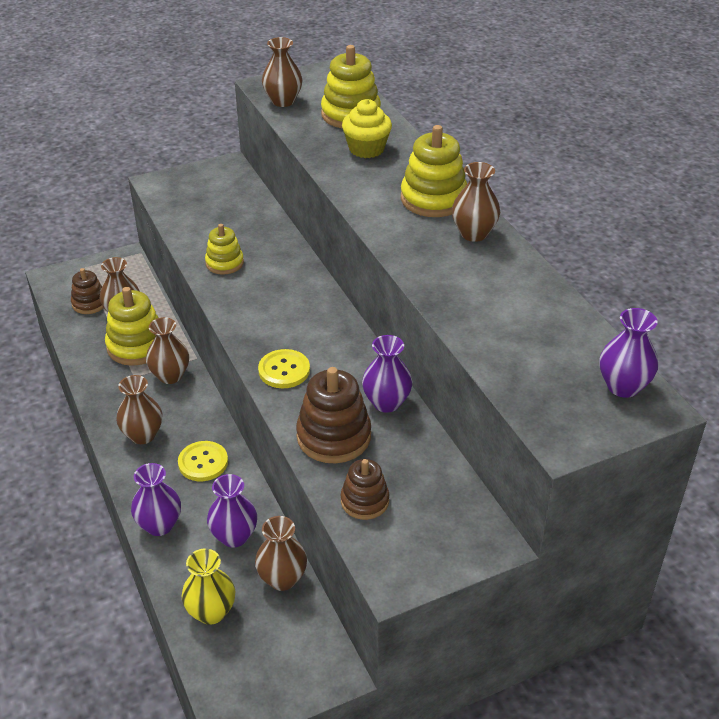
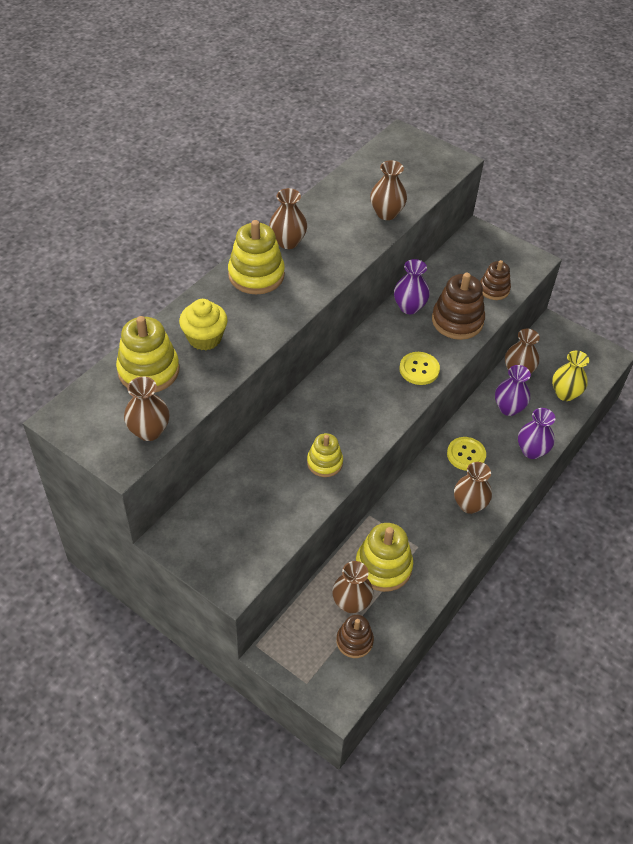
camera: 120 degrees left, 10 degrees up
brown vase [146,317,189,384] -> brown vase moved to [370,160,407,220]
purple vase [600,308,658,398] -> none

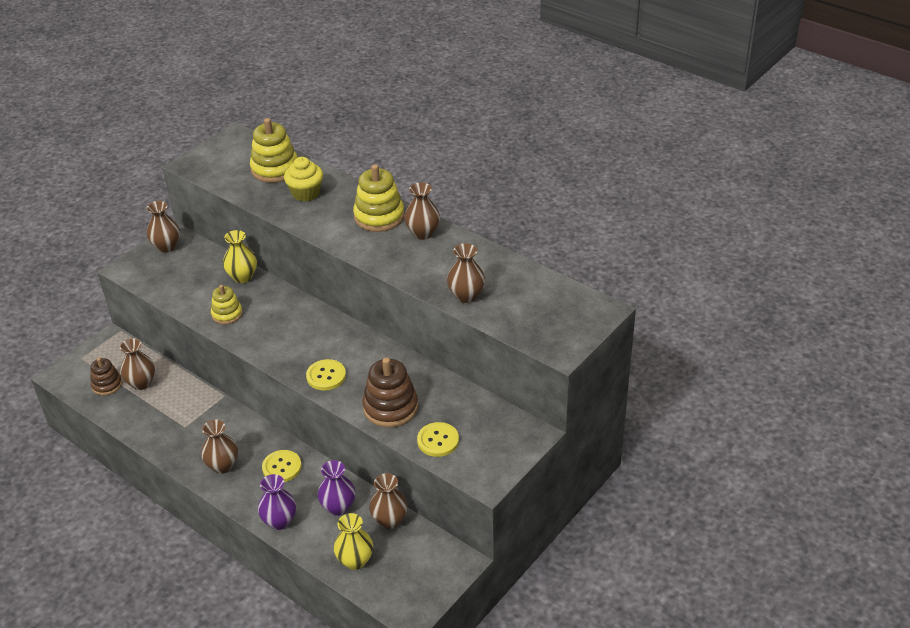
camera: 95 degrees right, 10 degrees down
brown vase [124,376,169,441] -> brown vase moved to [147,201,180,253]
yellow stacking toy [356,523,413,592] -> none
purple vase [394,259,430,314] -> none
brown stacking toy [480,260,511,300] -> yellow button [417,422,459,457]
none -> yellow vase [223,230,257,283]

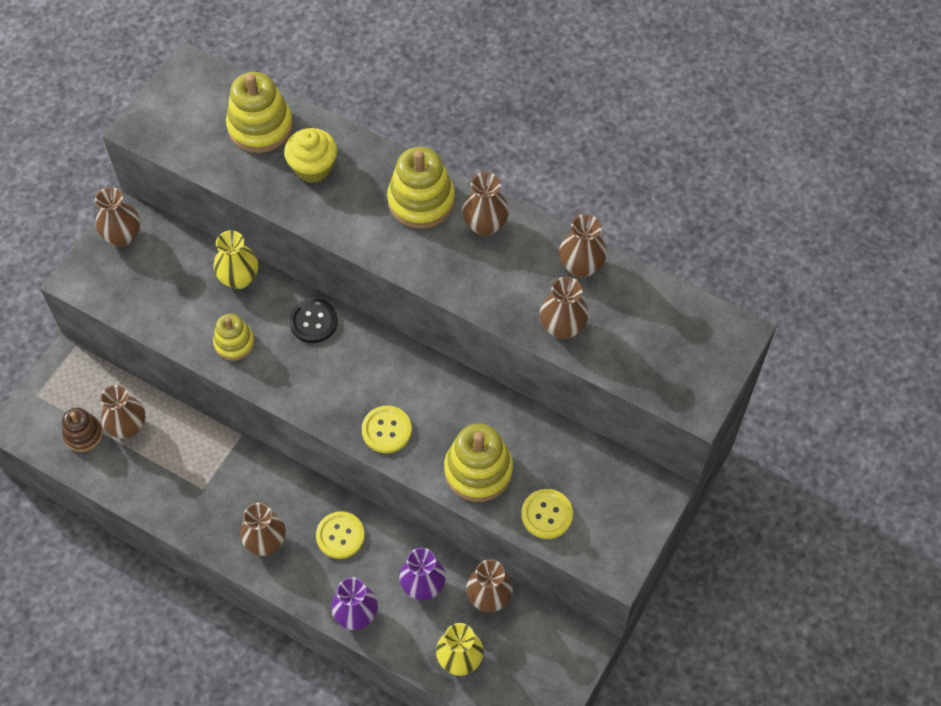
camera: 10 degrees left, 20 degrees up
brown stacking toy [362,357,418,428] -> yellow stacking toy [444,424,513,502]
none -> black button [289,298,338,343]
none -> brown vase [559,214,607,278]

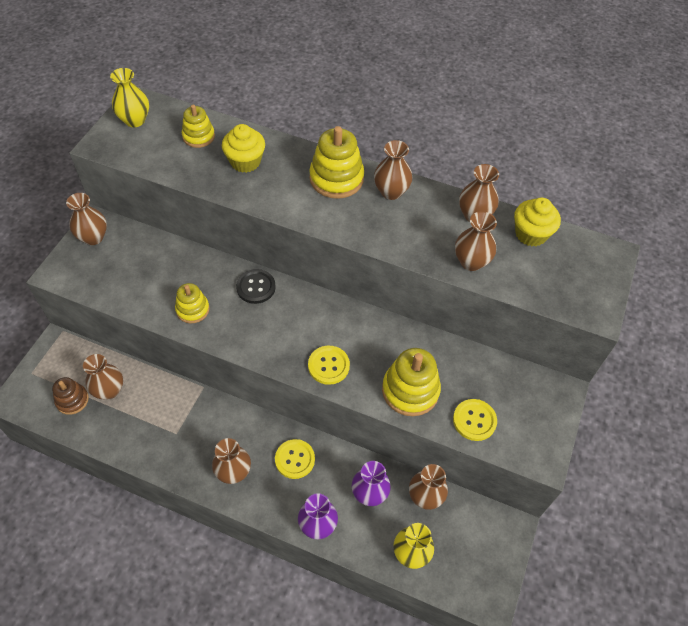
camera: 10 degrees left, 5 degrees down
yellow vase [213,230,258,289] -> yellow vase moved to [110,68,149,127]
yellow stacking toy [226,72,293,153] -> yellow stacking toy [182,105,215,148], size x0.61
none -> yellow cupcake [514,198,561,246]

